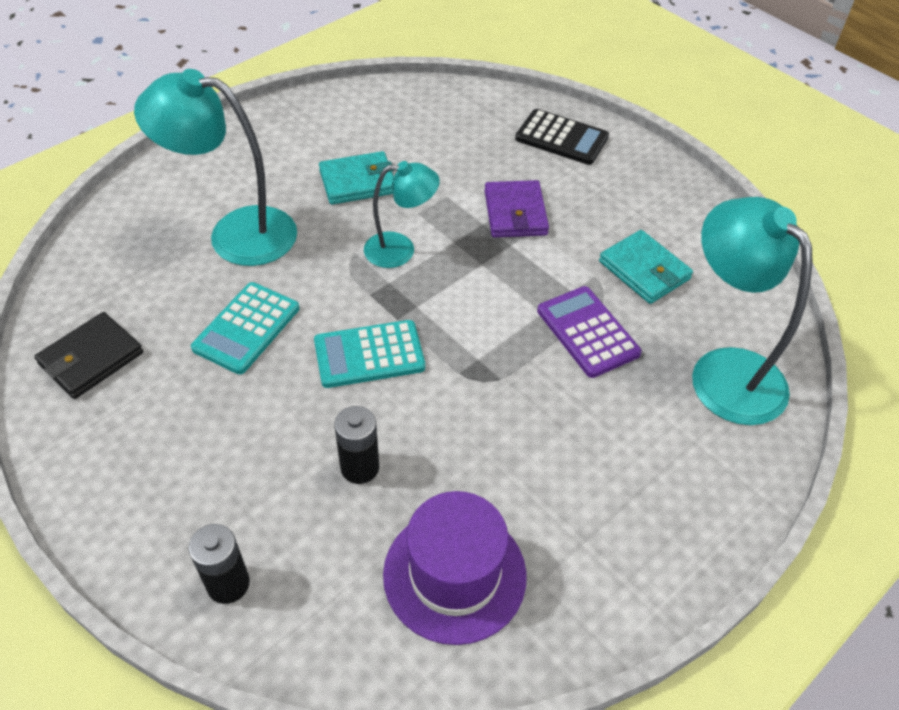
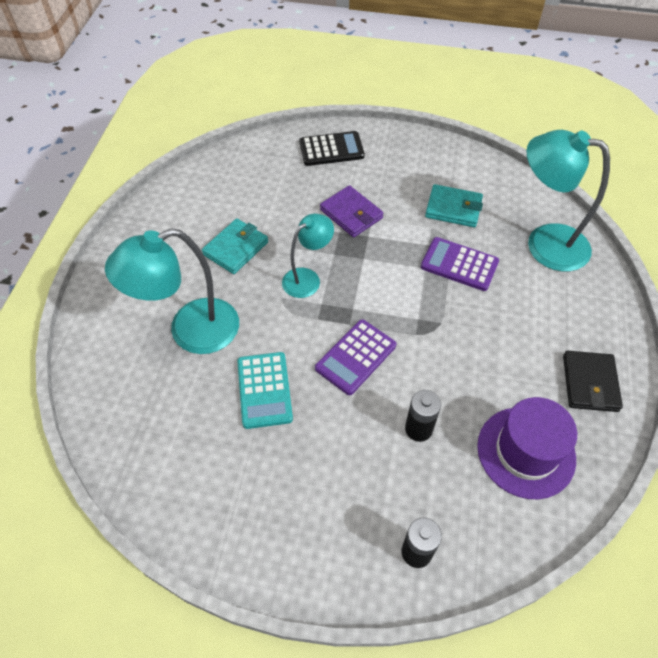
camera: 35 degrees left, 5 degrees up
black wallet [34,312,143,399] -> black wallet moved to [563,351,623,412]
turquoise calculator [314,320,425,388] -> purple calculator [315,319,396,395]

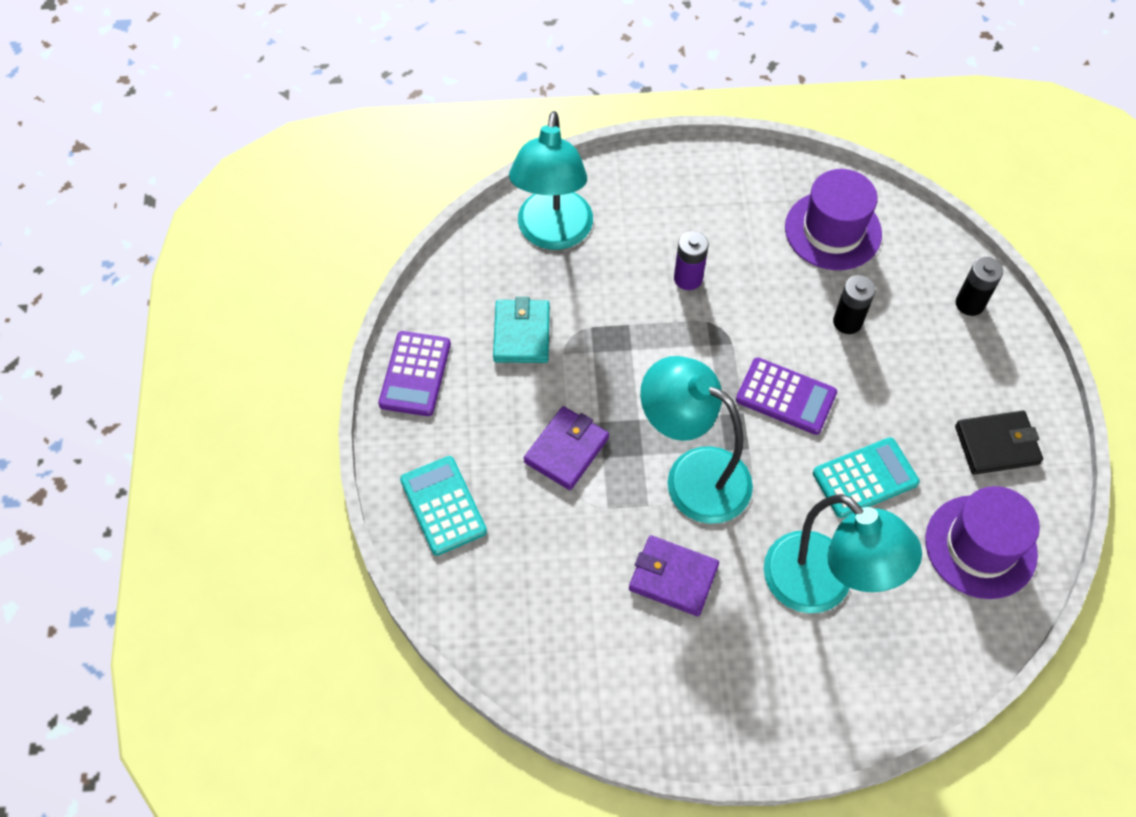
camera: 105 degrees left, 5 degrees up
turquoise wallet [202,218,268,274] -> purple wallet [629,535,719,616]
turquoise lamp [282,214,334,298] -> turquoise lamp [640,356,753,524], size x1.70
black calculator [299,131,365,166] -> turquoise calculator [400,456,487,556]
purple calculator [421,237,499,291] -> purple calculator moved to [378,331,451,416]
black wallet [563,351,623,412] -> black wallet moved to [955,411,1043,475]
none -> purple battery [674,231,709,290]
none -> purple hat [925,486,1040,599]

